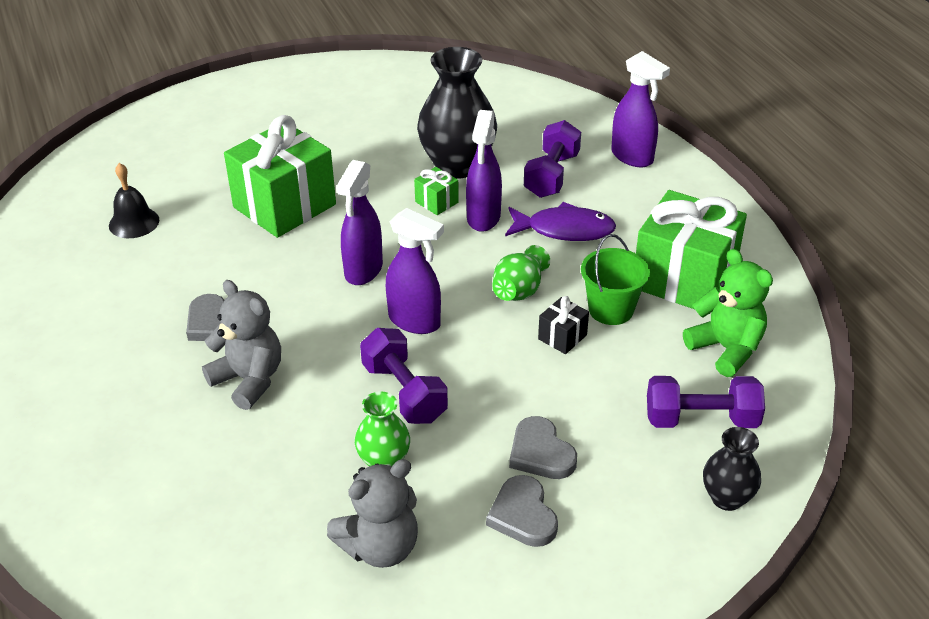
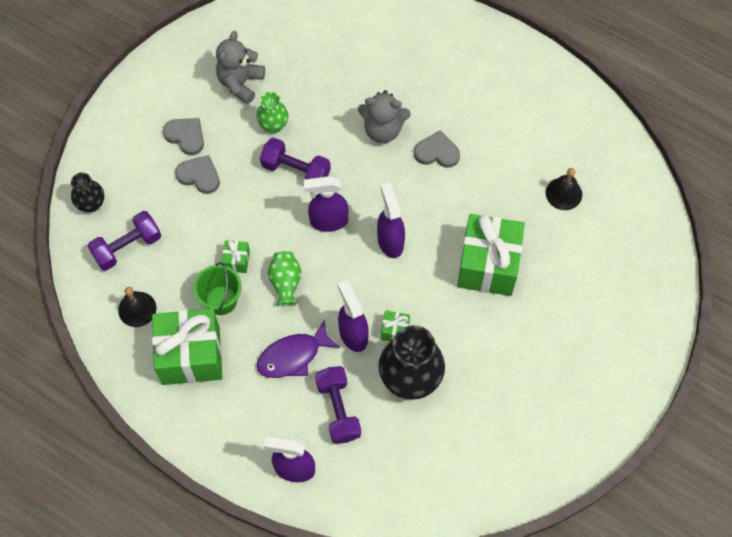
camera: 145 degrees right, 25 degrees up
black gift [538,296,589,354] -> green gift [222,240,250,273]
green teddy bear [683,249,773,377] -> black bell [118,287,156,327]

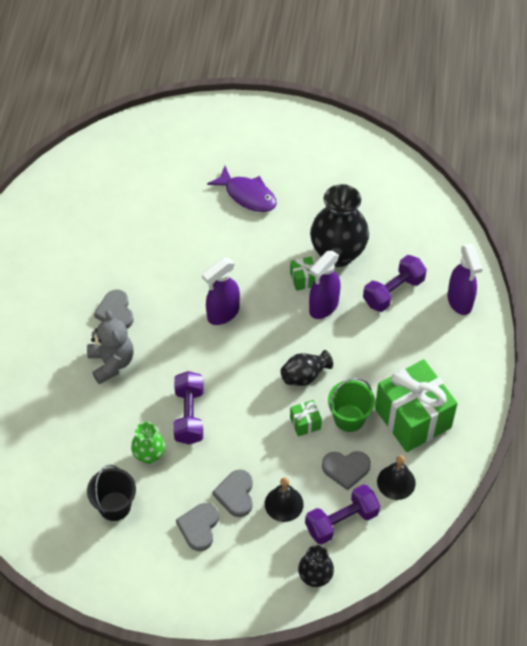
camera: 115 degrees left, 10 degrees down
purple dumbbell [88,211,161,271] -> purple dumbbell turned 60 degrees counterclockwise [305,484,380,545]
grey teddy bear [216,31,265,104] -> black bucket [87,465,136,521]
purple fish [257,320,340,378] -> purple fish moved to [207,166,277,212]
green vase [268,251,301,306] -> black vase [281,350,333,386]
purple spray bottle [303,176,349,232] -> none
green gift [457,214,525,296] -> none
black bell [546,168,582,210] -> black bell moved to [265,477,304,522]
none -> grey heart [322,451,371,491]

